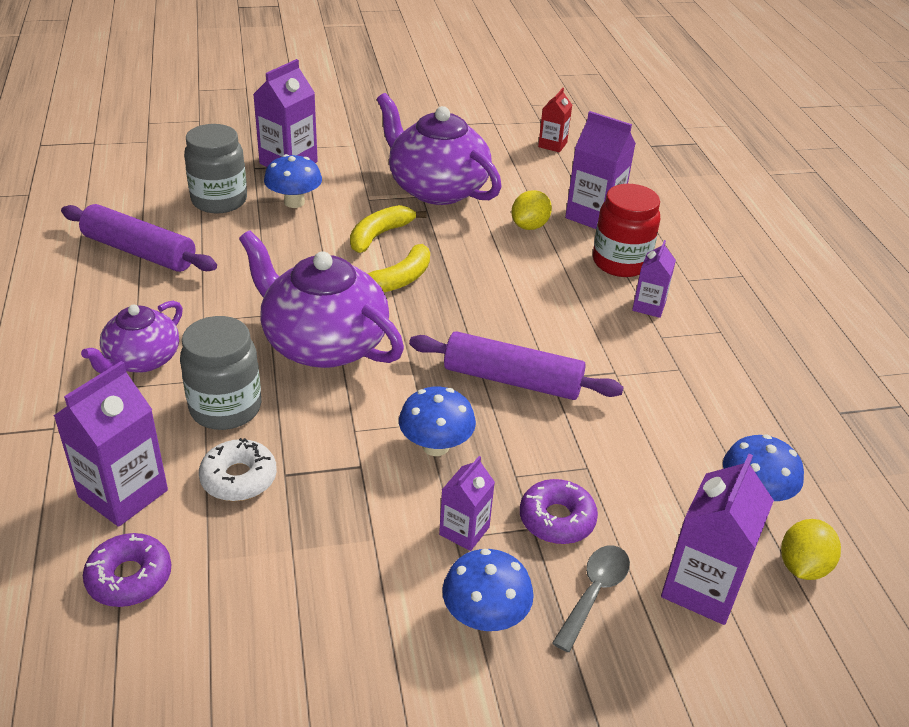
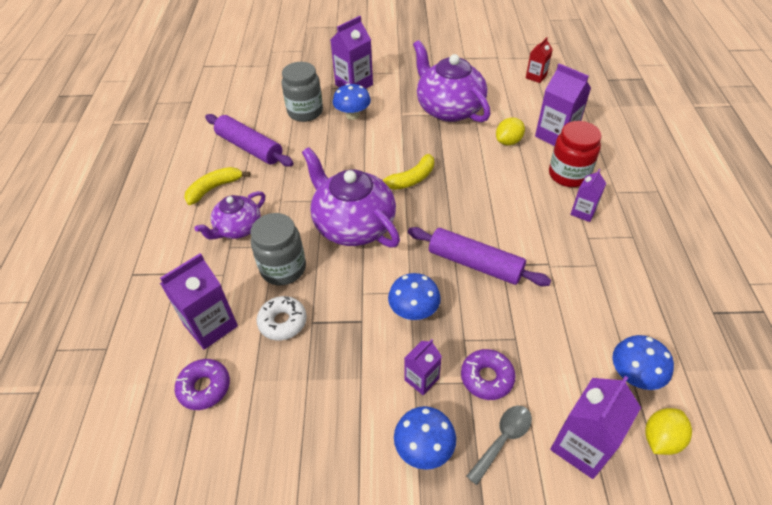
camera: 15 degrees right, 10 degrees up
yellow banana [350,205,427,253] -> yellow banana moved to [184,167,250,205]

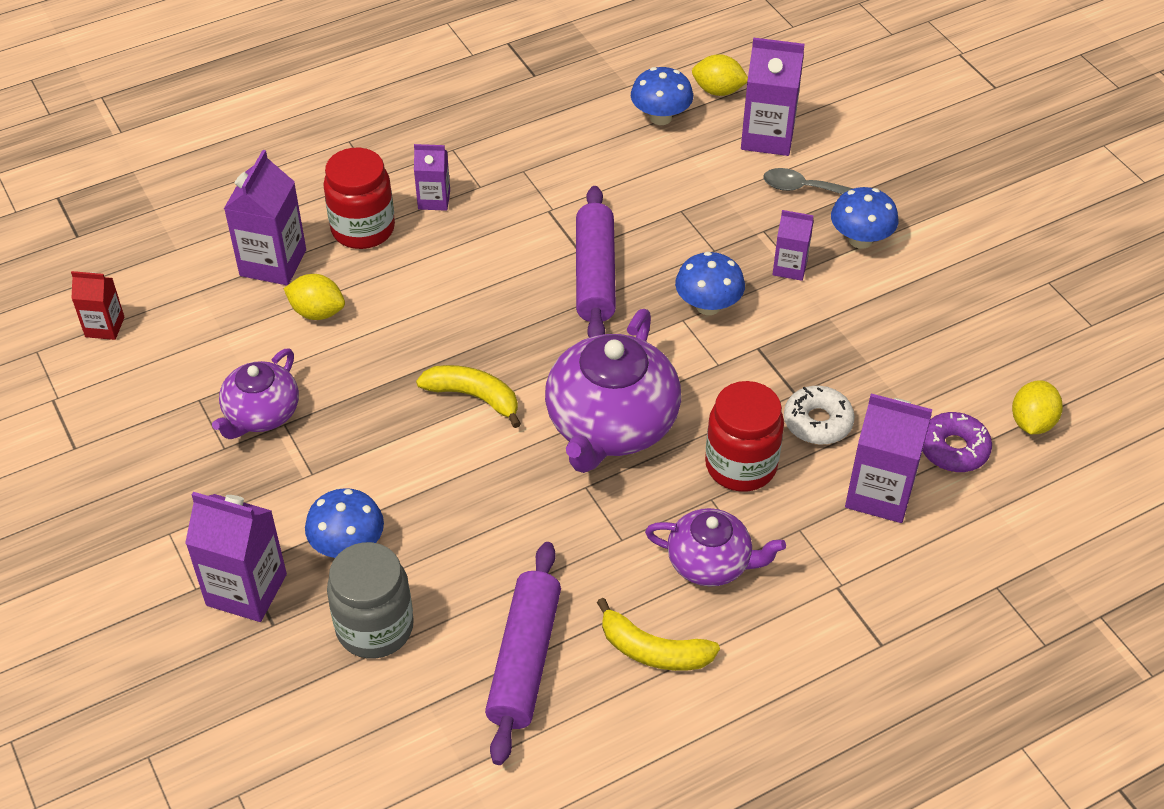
camera: 120 degrees left, 0 degrees up
grey jar [251,213,306,285] -> red jar [705,381,784,492]
purple teapot [413,40,490,122] -> purple teapot [212,349,299,439], size x0.59
purple donut [461,349,516,400] -> none
none -> yellow lemon [1012,380,1063,434]

